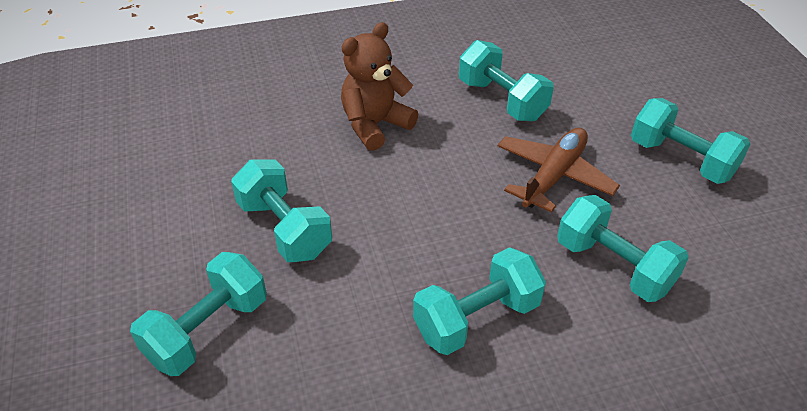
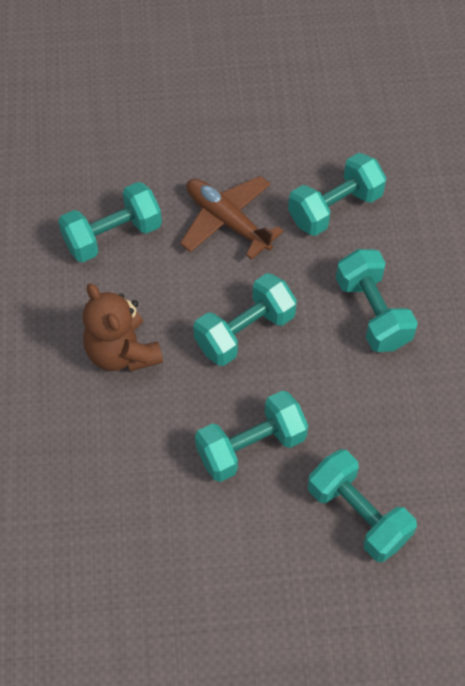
camera: 80 degrees left, 15 degrees up
turquoise dumbbell [631,98,750,184] -> turquoise dumbbell moved to [193,273,297,366]

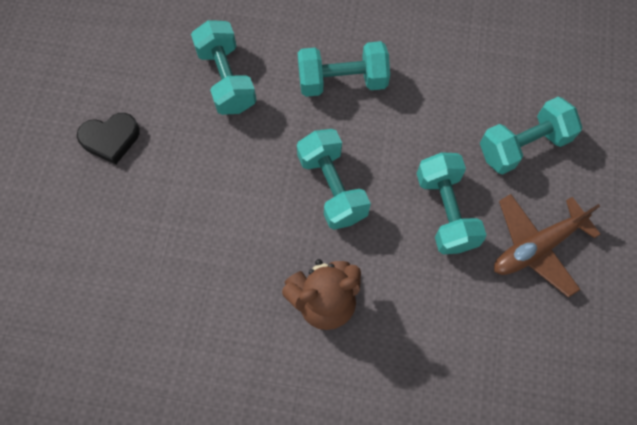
camera: 75 degrees left, 10 degrees up
turquoise dumbbell [58,182,162,263] -> none
brown plane [180,176,284,260] -> brown plane moved to [494,194,600,297]
none -> black heart [77,113,140,165]

